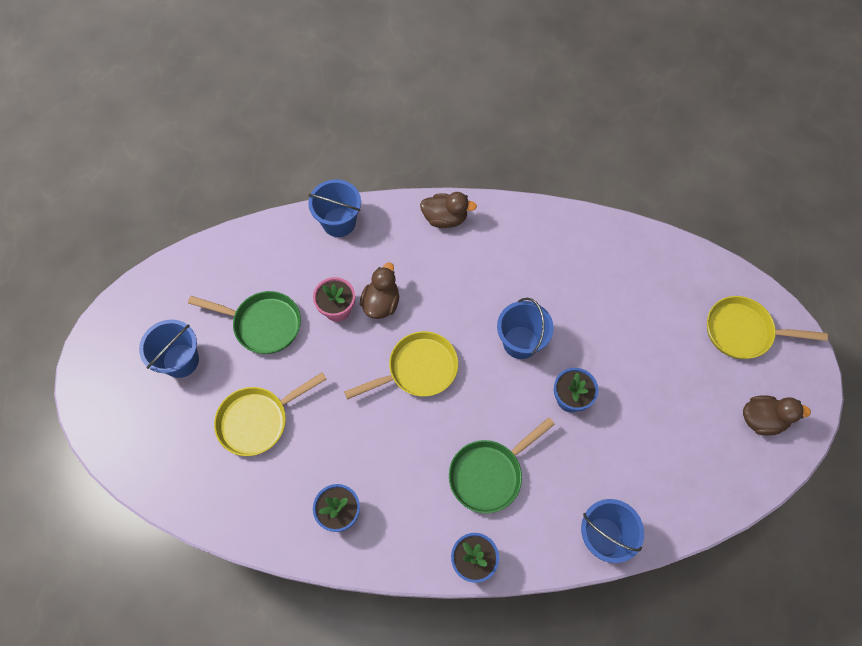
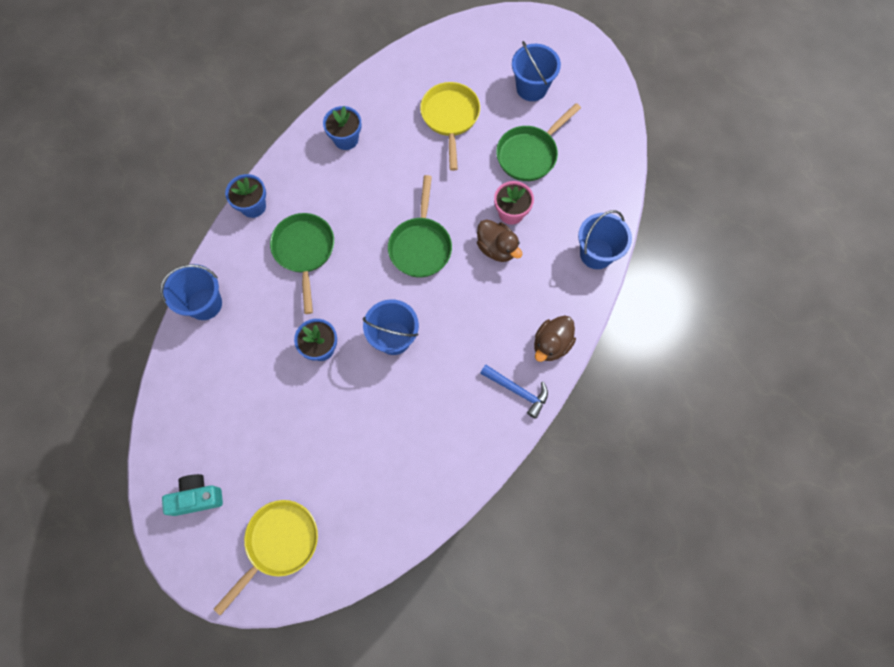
camera: 120 degrees right, 5 degrees up
yellow pan [344,331,458,400] -> green pan [388,175,452,278]
brown duck [743,395,811,436] -> turquoise camera [162,474,223,516]
none -> blue hammer [480,364,548,419]

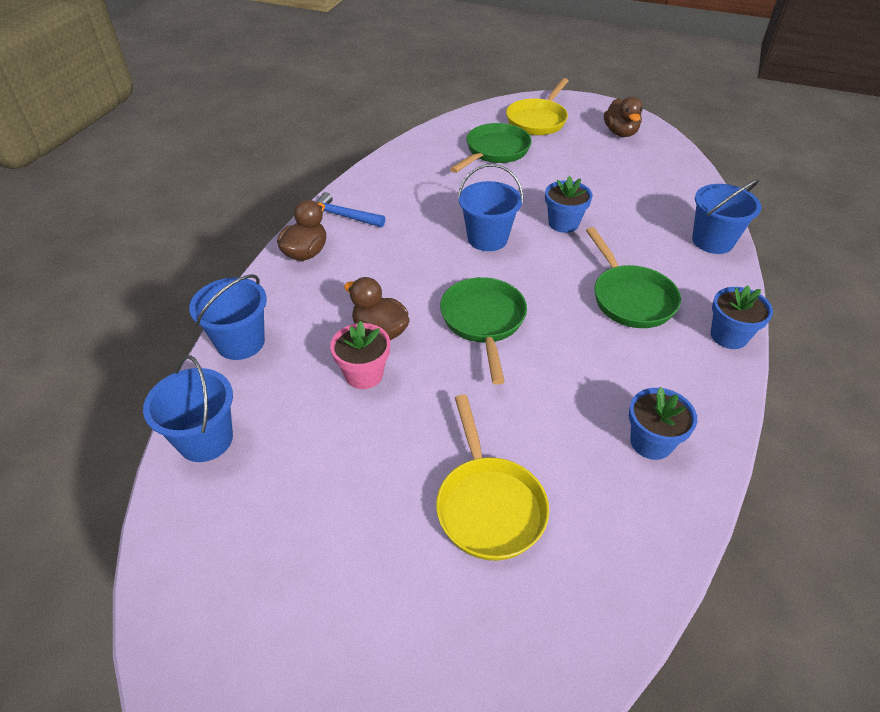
camera: 170 degrees right, 25 degrees down
turquoise camera [162,474,223,516] -> brown duck [604,97,643,137]
green pan [496,103,581,181] -> green pan moved to [450,123,532,173]
blue bucket [512,41,561,101] -> blue bucket moved to [143,355,233,462]

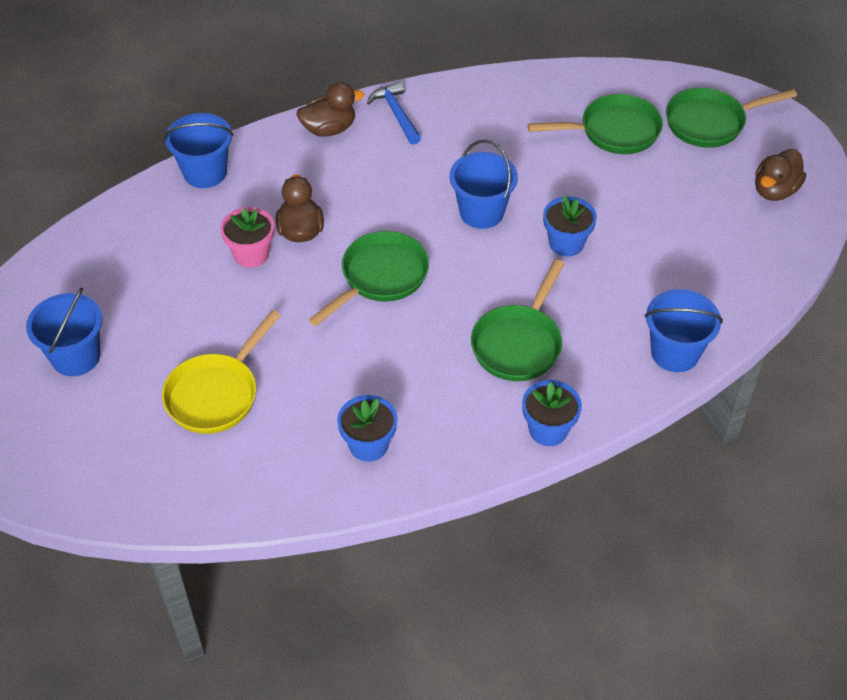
camera: 45 degrees right, 5 degrees up
blue bucket [143,355,233,462] -> blue bucket moved to [26,287,102,376]
yellow pan [506,78,569,135] -> green pan [666,88,797,148]

